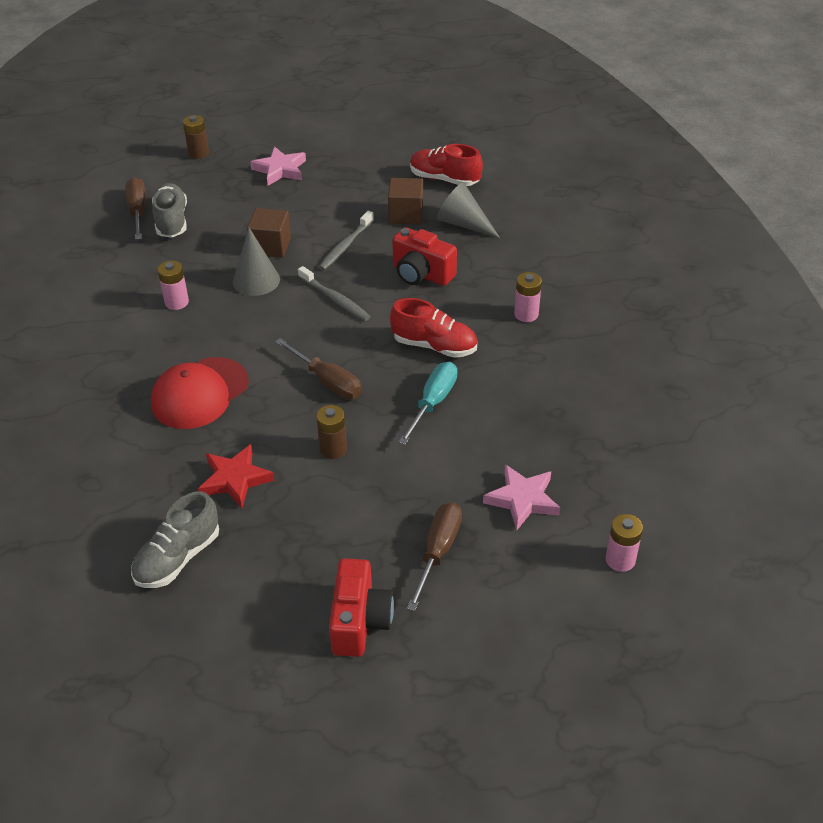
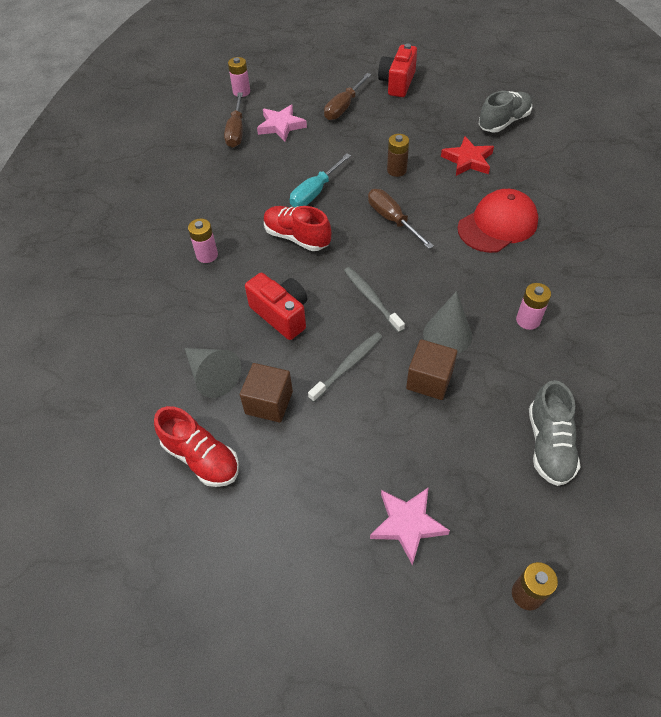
camera: 165 degrees left, 10 degrees up
brown screwdriver [125,177,146,240] -> brown screwdriver moved to [224,92,243,148]

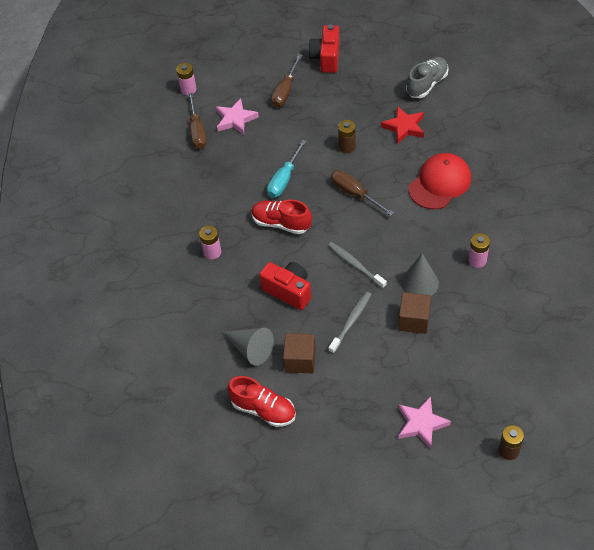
camera: 10 degrees left, 0 degrees up
grey shoe [529,380,580,486] -> none

